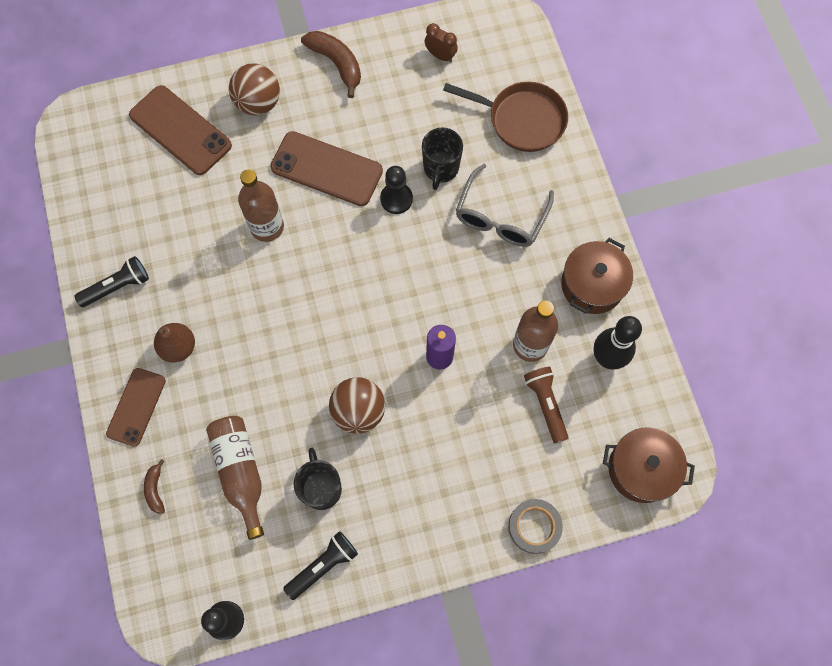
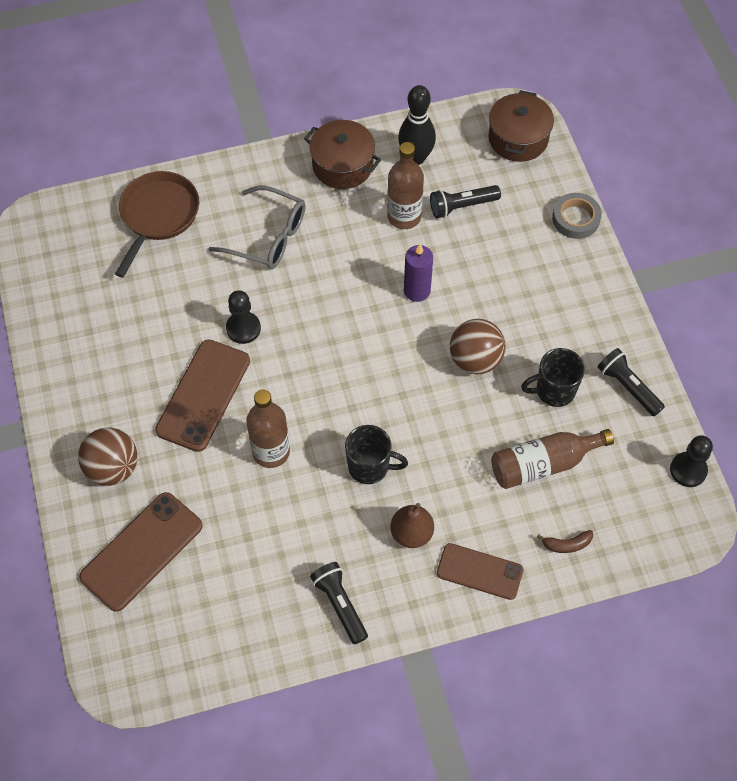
camera: 90 degrees left, 10 degrees down
brown banana [301,31,361,98] -> none
black mug [422,128,463,190] -> black mug moved to [345,425,408,484]
brown clock [425,23,458,63] -> none
brown flashlight [524,367,568,443] -> black flashlight [430,185,501,218]

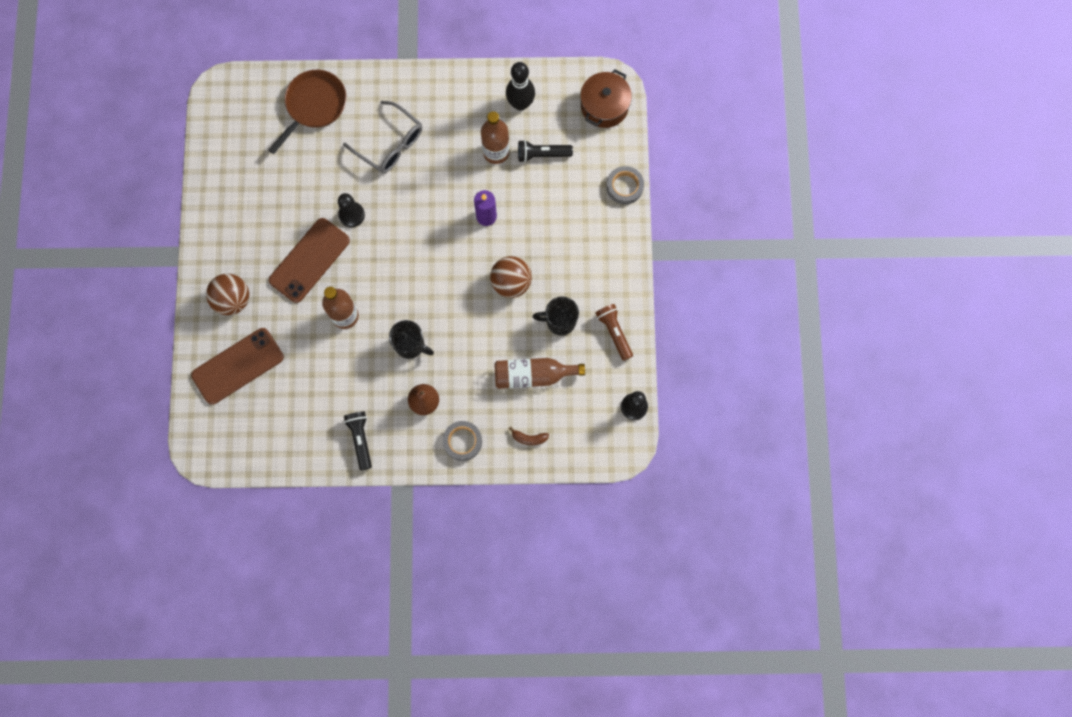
camera: 15 degrees right, 15 degrees up
brown pot [304,120,381,189] -> none
brown phone [437,543,523,600] -> grey tape [443,421,482,461]
black flashlight [598,348,665,416] -> brown flashlight [596,304,633,361]

